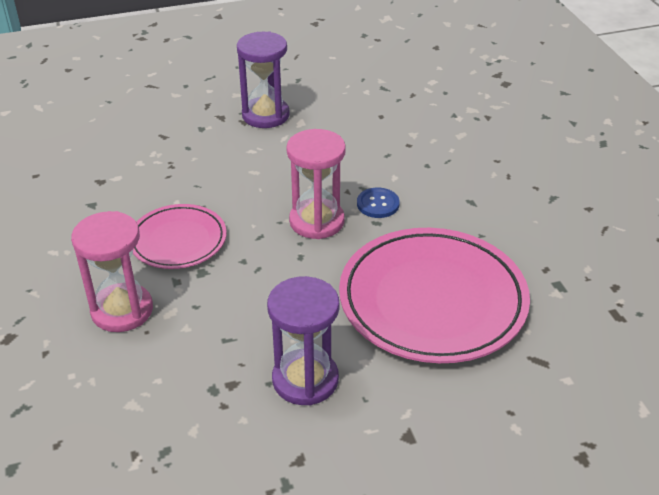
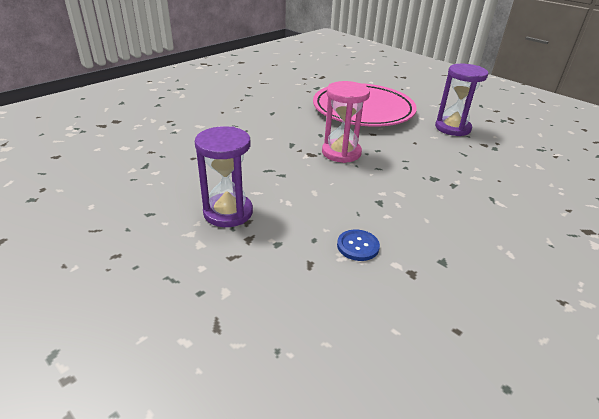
camera: 120 degrees left, 5 degrees down
pink hourglass [71,211,153,332] -> none
pink plate [133,204,227,269] -> none
blue button [357,188,400,218] -> blue button moved to [337,230,380,261]

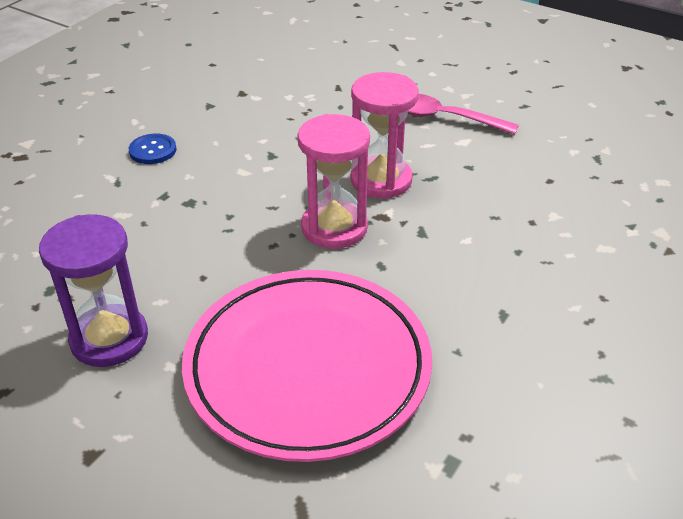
camera: 170 degrees right, 5 degrees up
purple hourglass [195,126,253,227] -> pink spoon [408,94,519,134]
blue button [337,230,380,261] -> blue button moved to [129,134,177,164]
none -> pink hourglass [350,72,419,198]

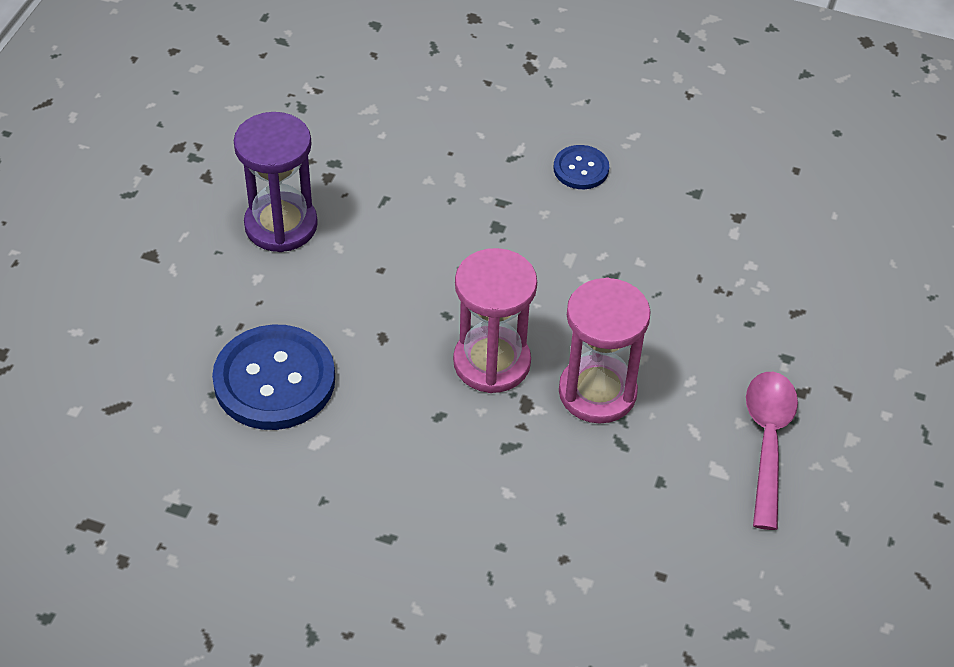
camera: 75 degrees right, 10 degrees up
pink plate [182,270,432,462] -> blue button [212,324,335,430]

